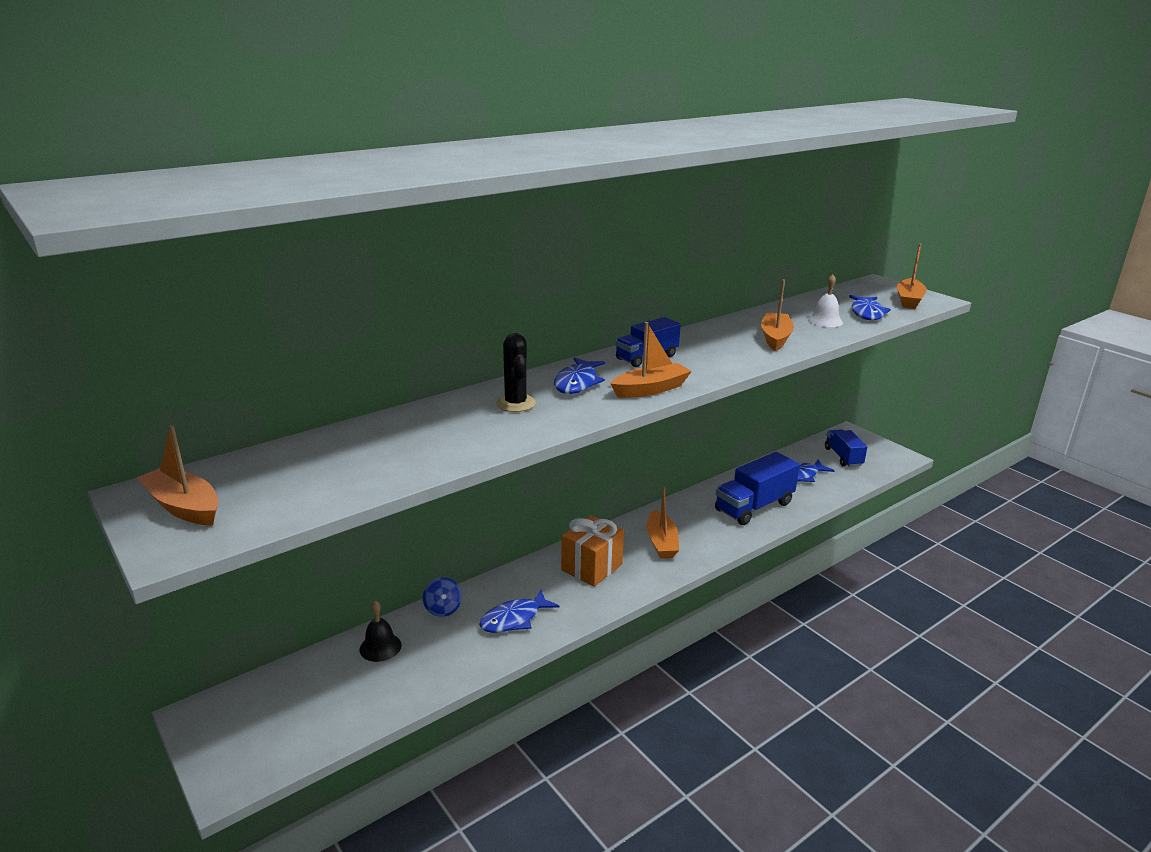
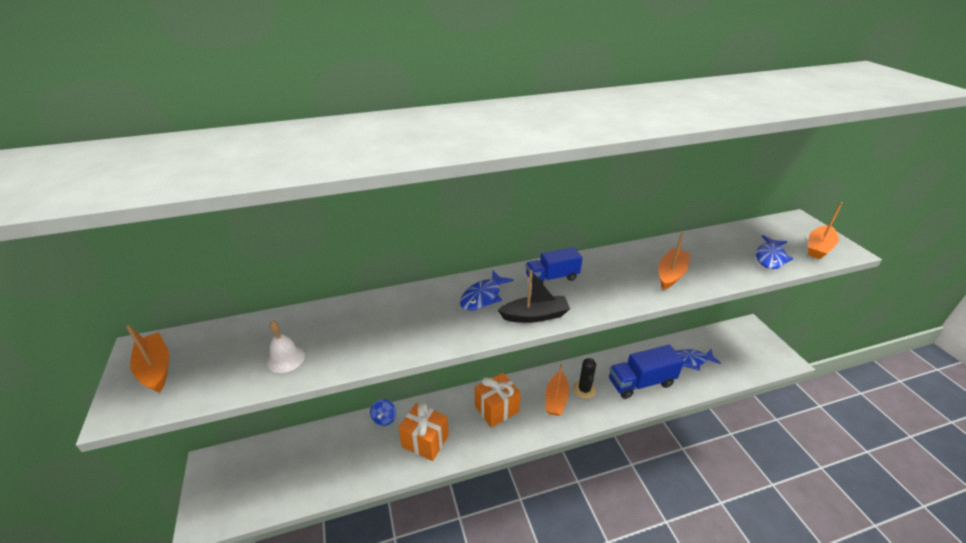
camera: 20 degrees right, 10 degrees up
black bell [360,601,402,662] -> none
blue fish [479,590,559,633] -> orange gift [398,402,449,461]
black cactus [496,333,536,412] -> black cactus moved to [573,358,596,399]
orange boat [610,322,692,398] -> black boat [498,270,570,323]
white bell [808,274,843,327] -> white bell moved to [267,320,305,373]
blue truck [825,429,867,467] -> none

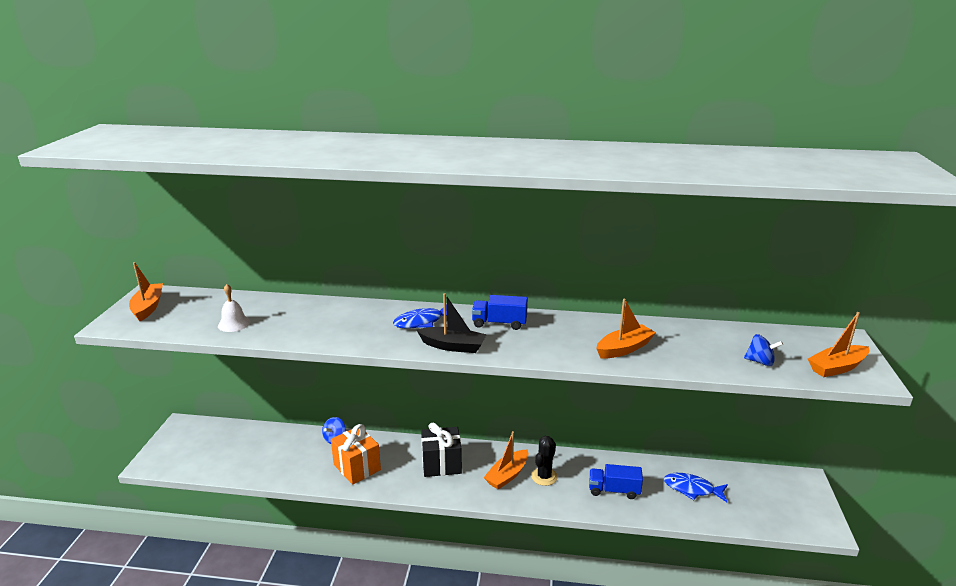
camera: 25 degrees right, 10 degrees down
orange gift [475,373,521,427] -> black gift [421,423,462,477]
blue truck [609,345,684,399] -> blue truck [589,464,643,499], size x0.64
blue fish [756,235,794,269] -> blue spinning top [744,334,783,366]

